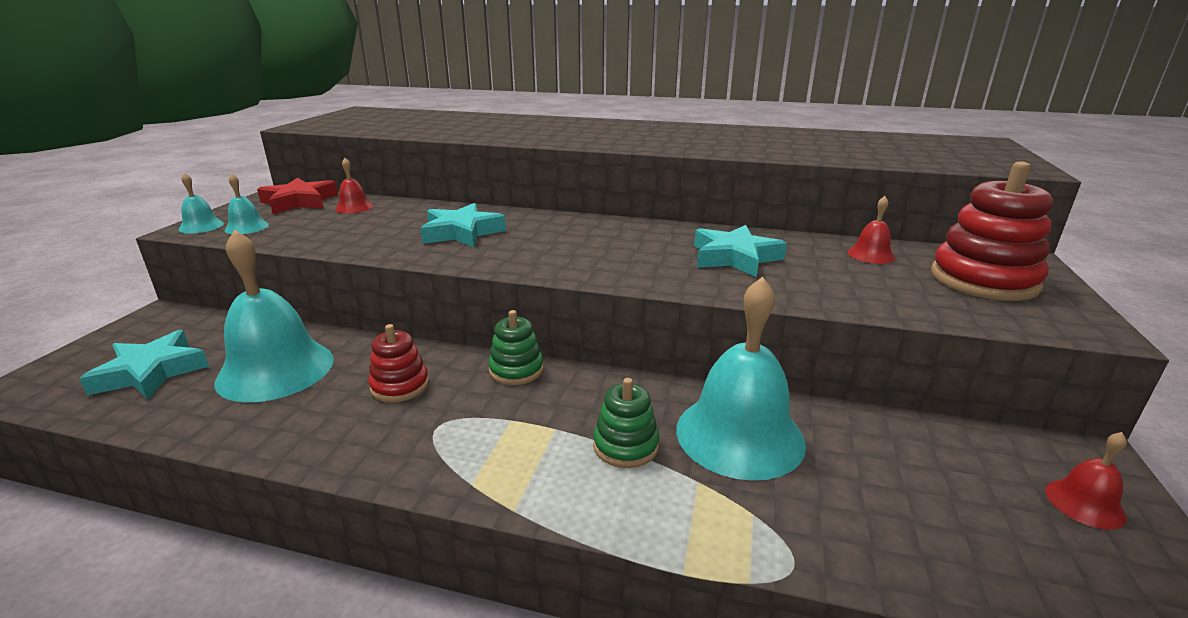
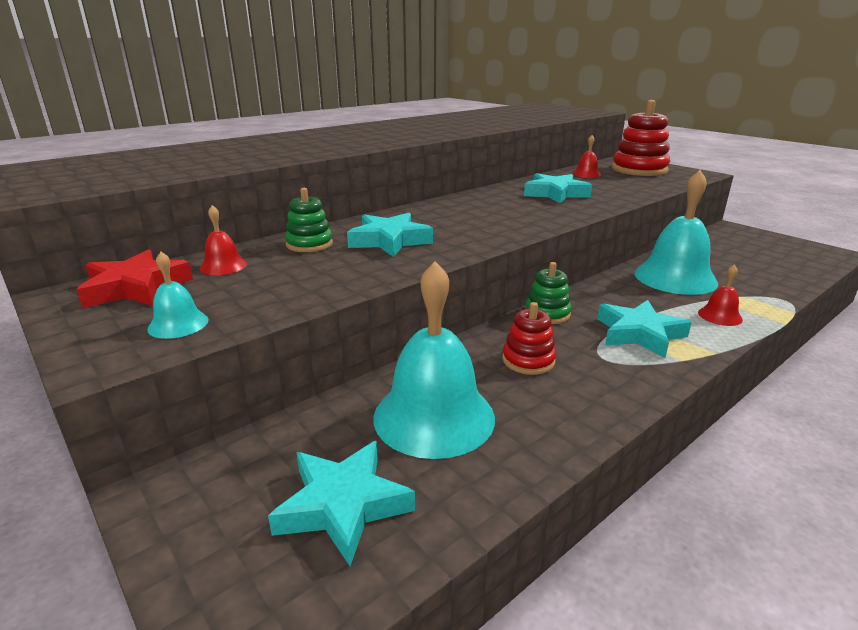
camera: 55 degrees left, 0 degrees up
turquoise bell [178,173,224,234] -> none
green stacking toy [593,378,659,468] -> green stacking toy moved to [285,188,333,252]
red bell [1045,432,1127,530] -> red bell moved to [698,264,743,326]
none -> turquoise star [597,300,692,358]

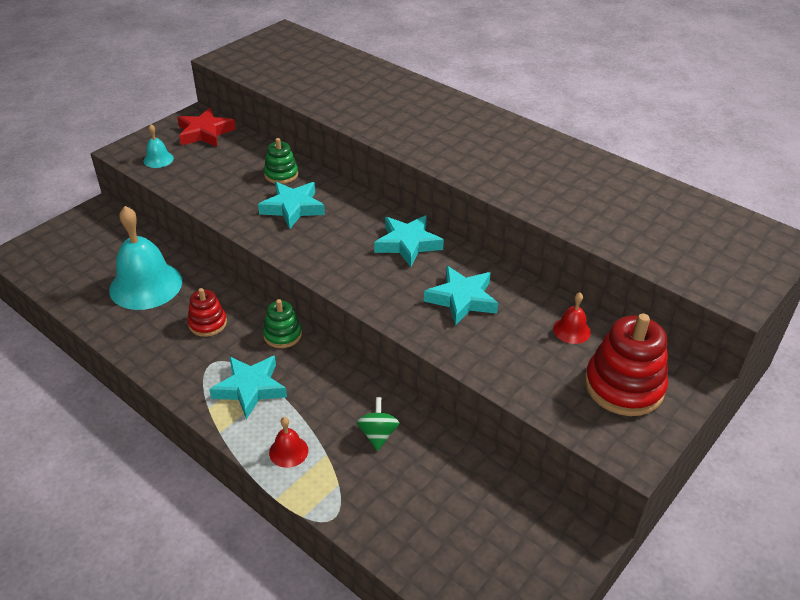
camera: 80 degrees right, 15 degrees up
red bell [199,205,247,275] -> none
turquoise star [268,441,415,566] -> turquoise star moved to [374,215,444,267]
turquoise bell [635,170,718,295] -> green spinning top [357,397,399,451]

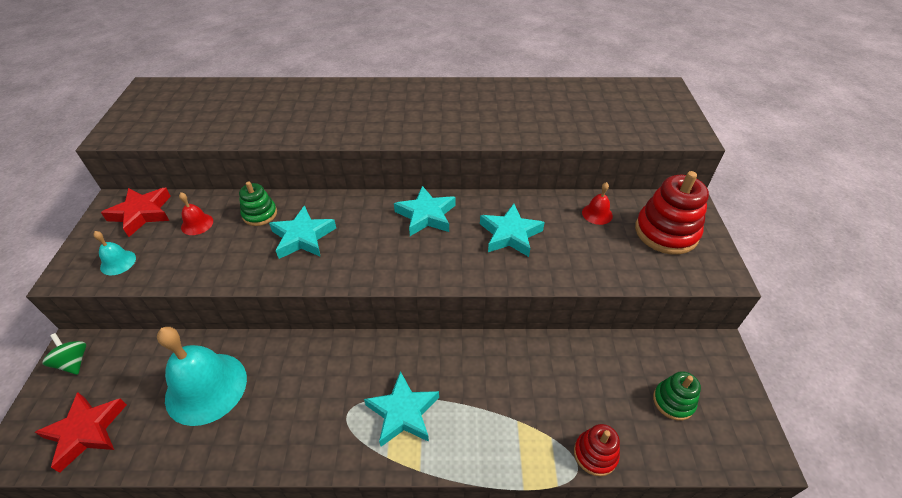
camera: 40 degrees left, 5 degrees up
red stacking toy [188,288,227,337] -> red stacking toy moved to [574,424,620,476]
green stacking toy [263,299,302,348] -> green stacking toy moved to [653,371,701,421]
red bell [269,417,308,468] -> red bell moved to [179,192,213,235]
green spinning top [357,397,399,451] -> green spinning top moved to [43,333,86,375]
none -> red star [35,392,127,473]

